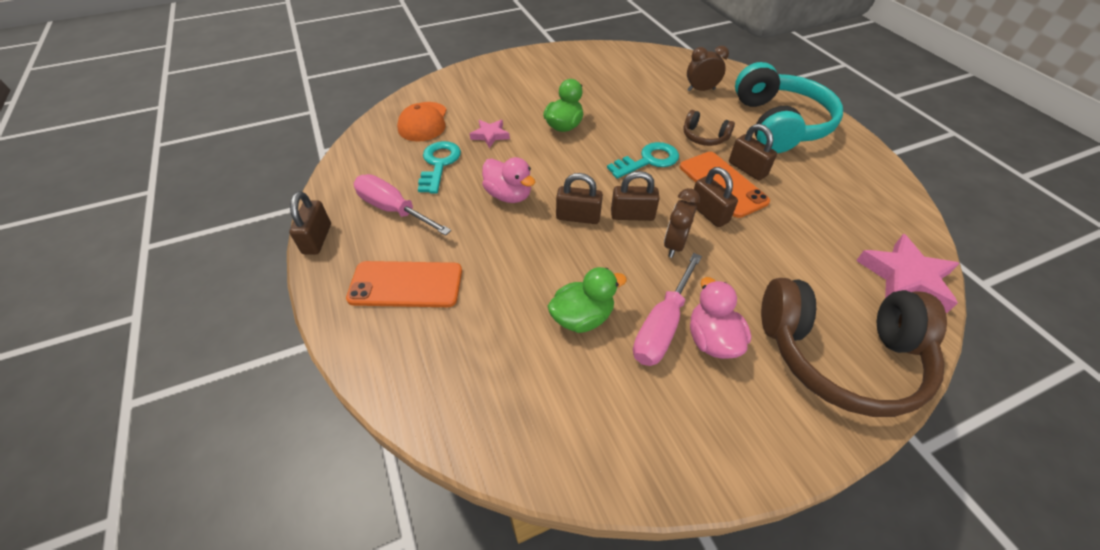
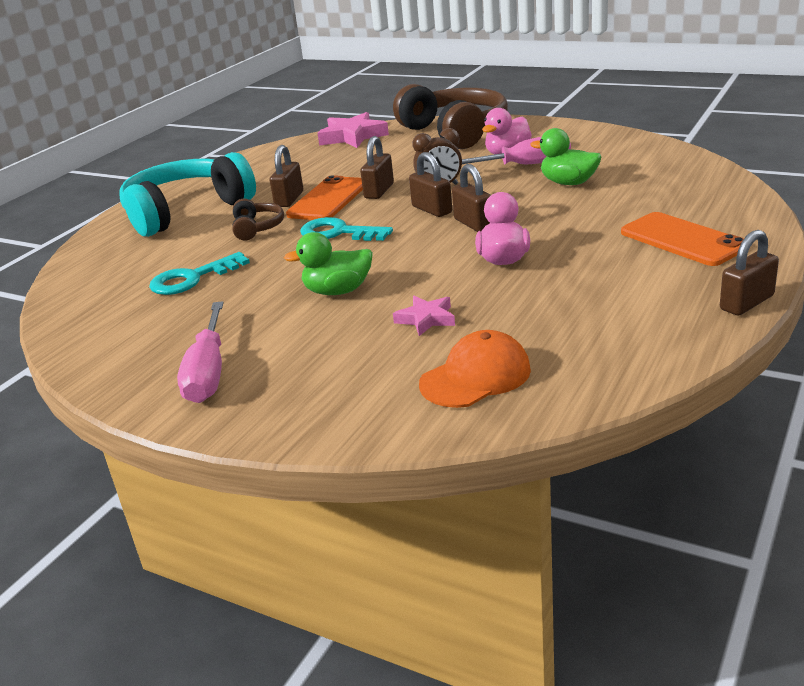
camera: 125 degrees left, 20 degrees down
pink screwdriver [354,174,451,236] -> pink screwdriver moved to [177,301,224,403]
turquoise key [418,141,461,194] -> turquoise key moved to [149,252,250,295]
brown clock [687,46,729,92] -> none

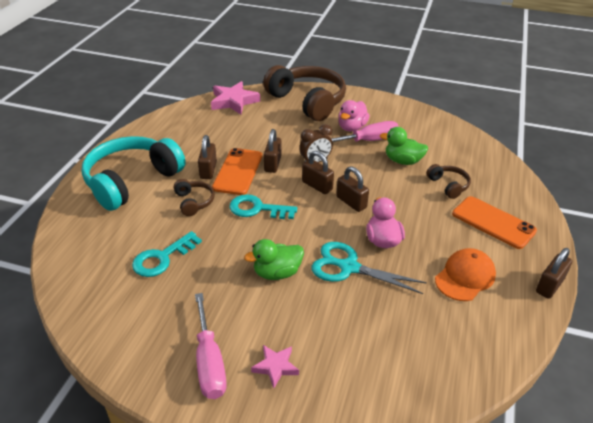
camera: 15 degrees left, 10 degrees up
pink star [393,296,455,336] -> pink star moved to [251,345,299,388]
orange cap [419,330,531,408] -> orange cap moved to [435,248,496,301]
none -> turquoise scissors [311,242,427,294]
none -> brown headphones [426,164,471,199]

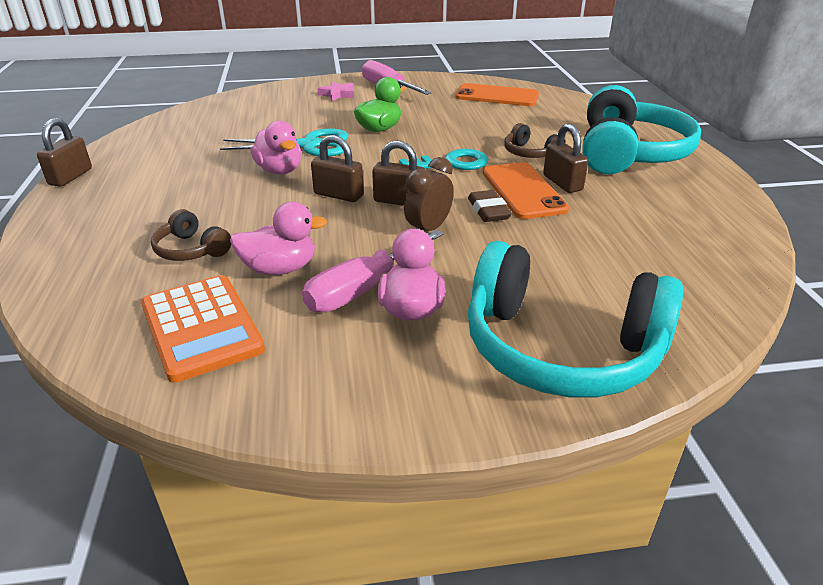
camera: 155 degrees right, 5 degrees down
turquoise key [132,231,202,277] -> none
pink star [211,81,260,114] -> none
brown headphones [263,65,346,121] -> turquoise headphones [468,241,683,398]
brown padlock [264,129,282,173] -> brown eraser [468,190,512,222]
green duck [380,127,428,165] -> pink duck [230,202,328,275]
orange cap [435,248,496,301] -> none
orange phone [452,196,537,249] -> orange phone moved to [455,83,539,106]
none -> orange calculator [141,275,265,383]

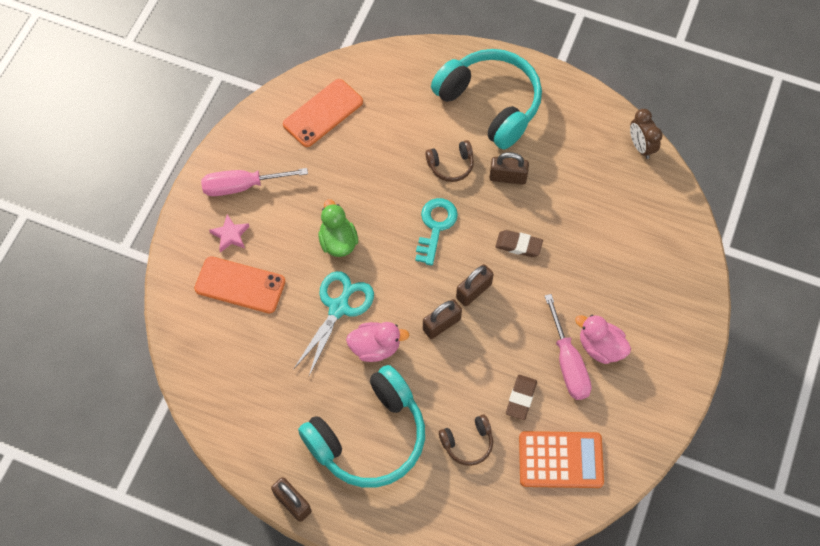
camera: 60 degrees left, 30 degrees up
pink duck [230,202,328,275] -> brown eraser [506,375,537,420]
brown clock [404,157,454,231] -> brown clock moved to [630,109,663,159]
turquoise headphones [468,241,683,398] -> turquoise headphones moved to [298,365,425,488]
orange phone [483,162,569,219] -> orange phone moved to [194,256,285,313]

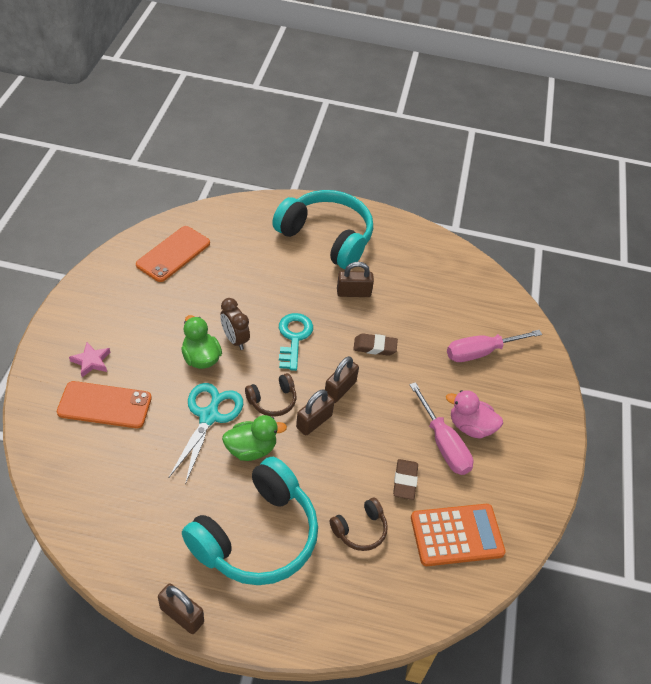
camera: 15 degrees left, 15 degrees down
pink screwdriver [201,168,308,196] -> pink screwdriver moved to [447,330,542,362]
pink duck [346,322,410,362] -> green duck [222,415,287,461]
brown headphones [425,140,474,182] -> brown headphones moved to [245,373,296,416]
brown clock [630,109,663,159] -> brown clock moved to [220,298,250,350]

